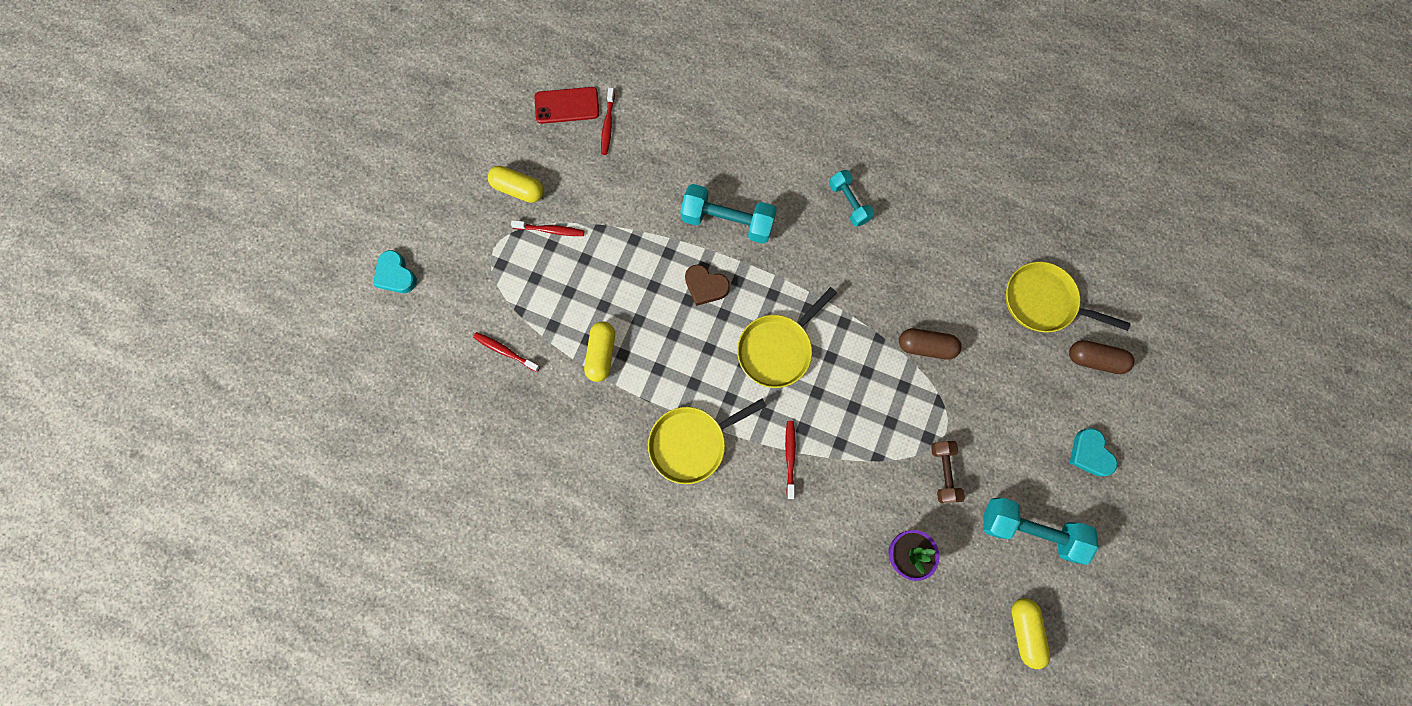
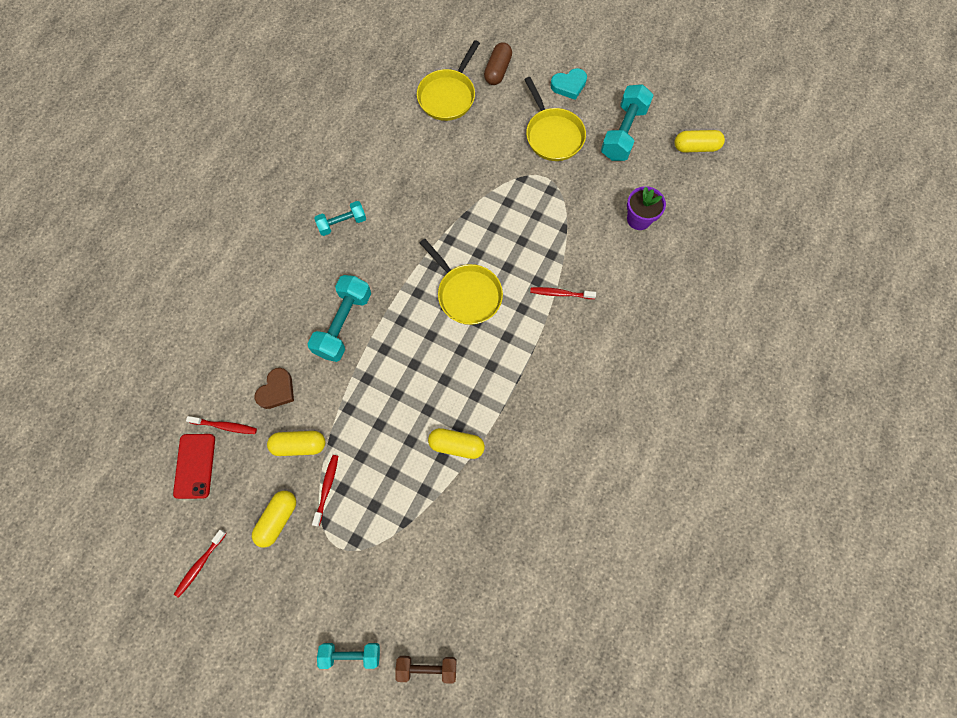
camera: 85 degrees left, 5 degrees down
turquoise heart [373,250,417,293] -> turquoise dumbbell [317,643,380,669]
red toothbrush [473,332,540,372] -> red toothbrush moved to [174,530,227,598]
yellow pan [648,398,767,484] -> yellow pan moved to [524,77,586,161]
brown heart [685,264,730,306] -> brown heart moved to [255,368,294,409]
brown capsule [899,328,962,360] -> none
brown dumbbell [931,441,965,503] -> brown dumbbell moved to [395,656,456,684]
none -> yellow capsule [267,431,325,456]

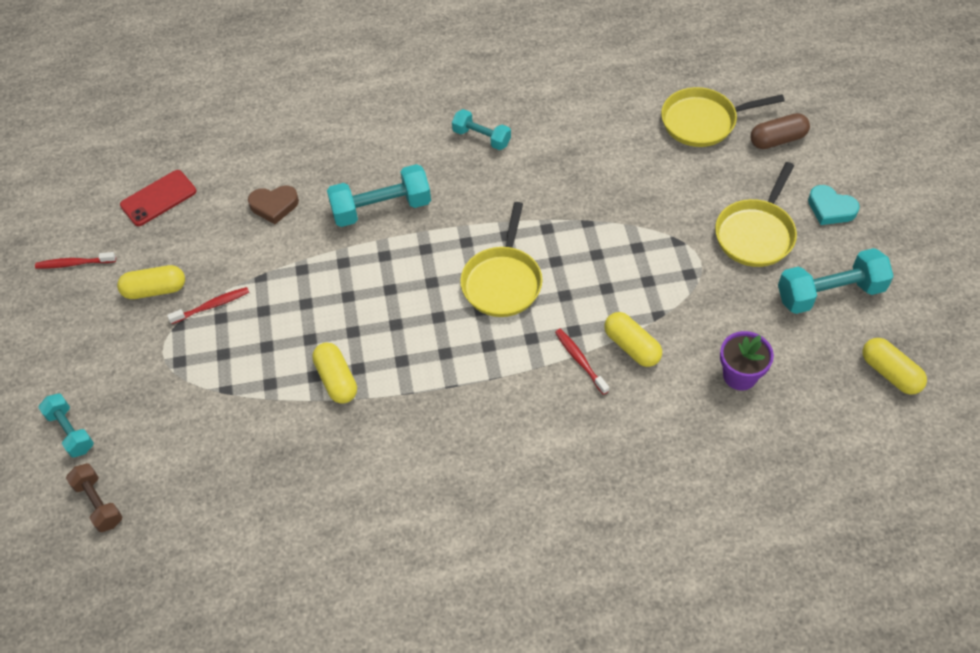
camera: 55 degrees right, 15 degrees down
red toothbrush [186,416,257,434] -> none
yellow capsule [267,431,325,456] -> yellow capsule moved to [604,312,662,367]

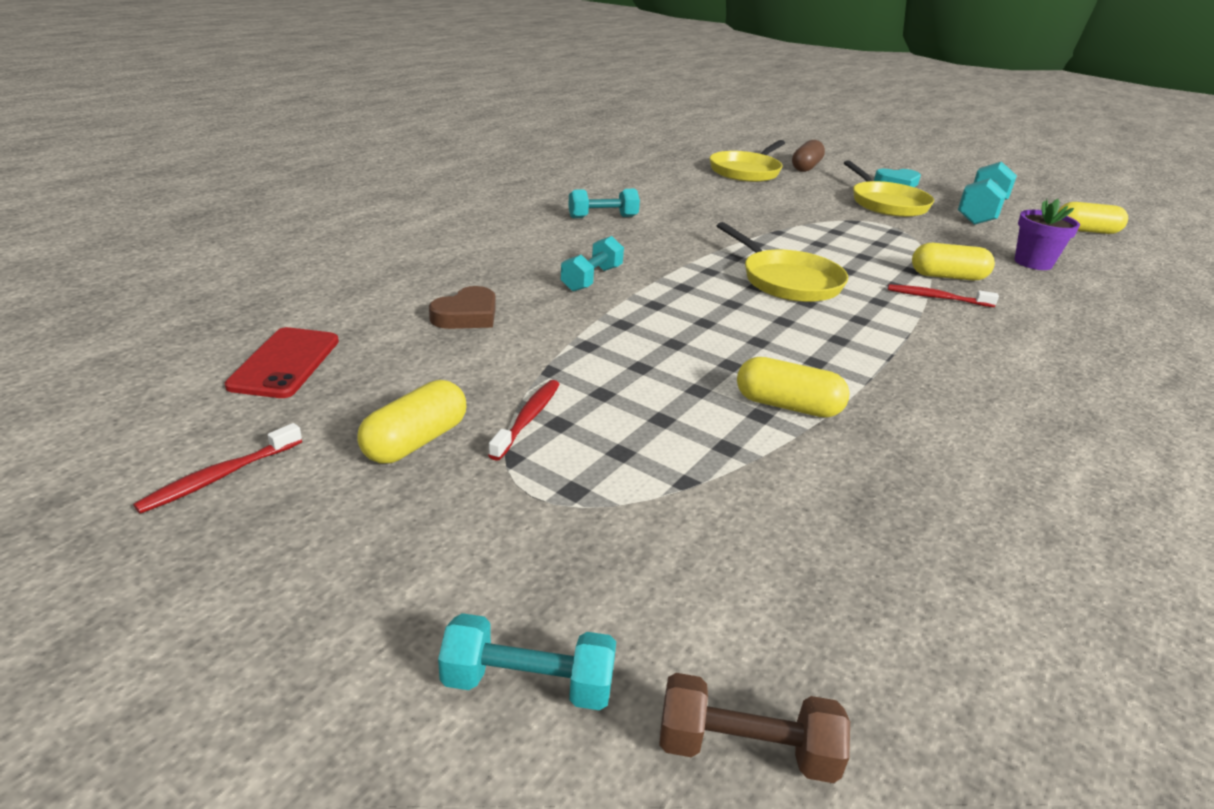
camera: 50 degrees left, 25 degrees down
turquoise dumbbell [327,164,431,227] -> turquoise dumbbell [561,236,624,292], size x0.61

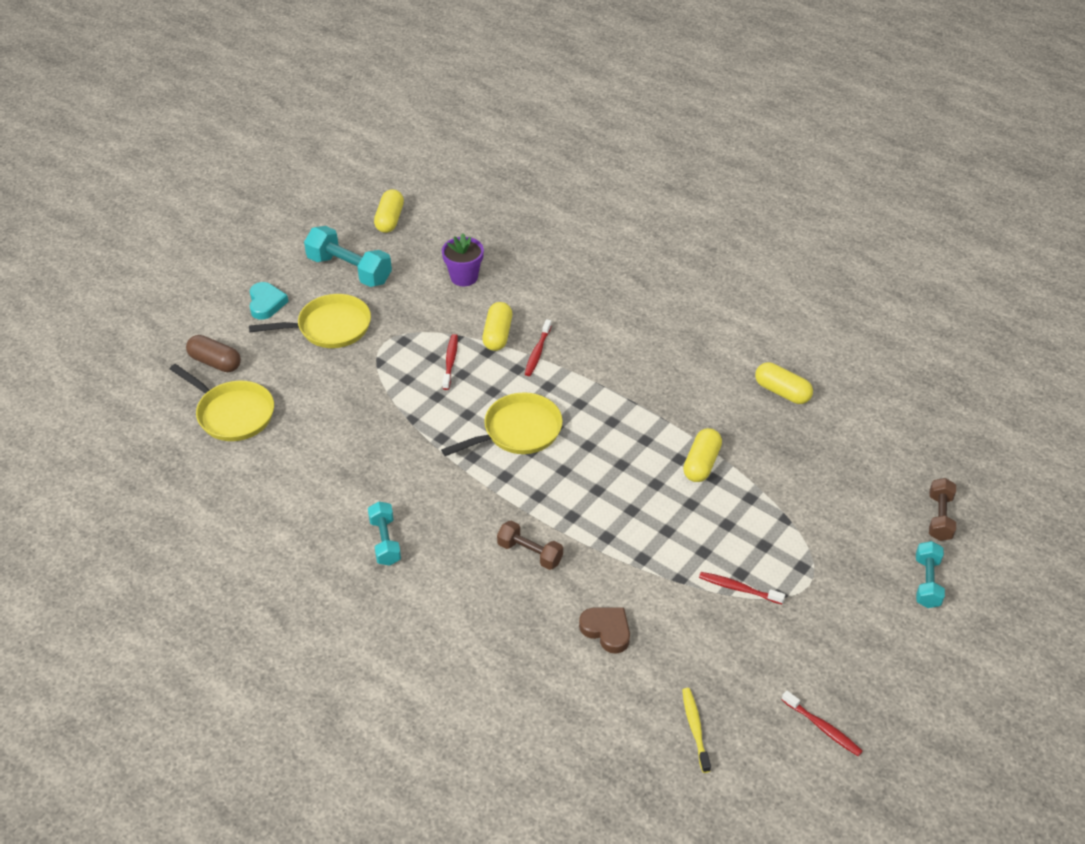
camera: 85 degrees left, 15 degrees up
red phone [225,327,339,398] -> yellow toothbrush [682,688,711,773]
yellow capsule [357,380,466,463] -> yellow capsule moved to [755,362,813,404]
turquoise dumbbell [561,236,624,292] -> brown dumbbell [497,521,563,570]
none -> red toothbrush [442,334,458,390]

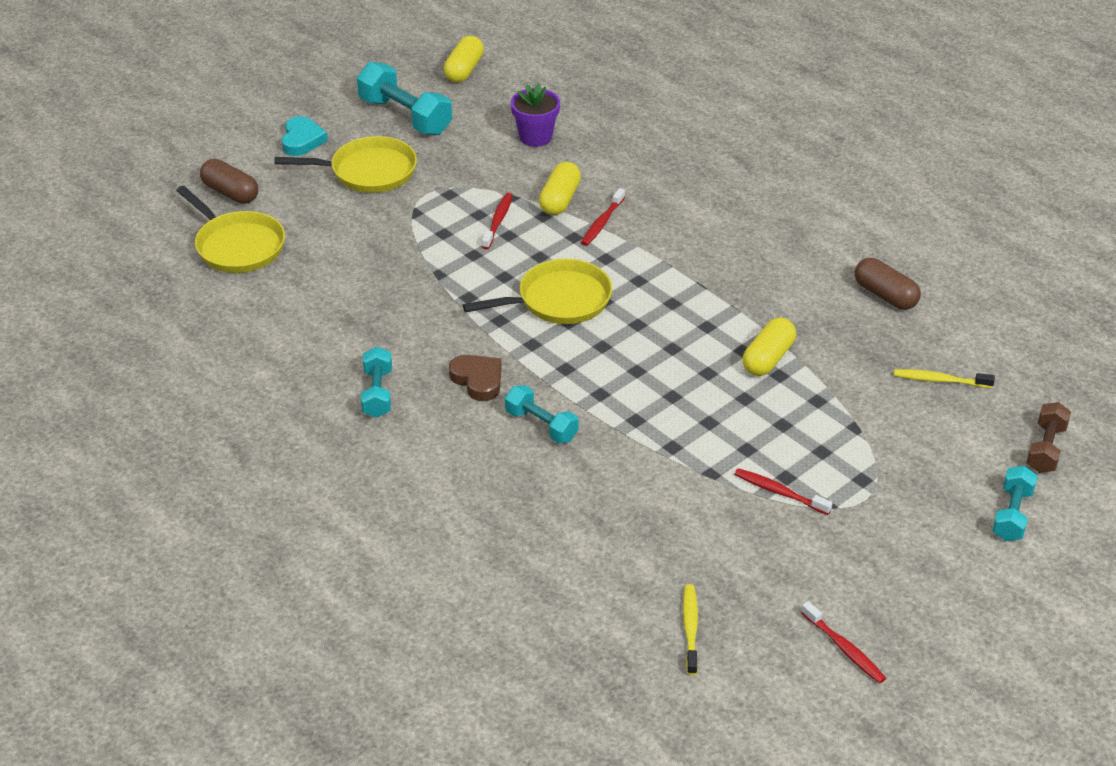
camera: 10 degrees right, 5 degrees down
brown dumbbell [497,521,563,570] -> turquoise dumbbell [505,385,579,443]
brown heart [579,607,630,654] -> brown heart moved to [449,355,501,401]
yellow capsule [755,362,813,404] -> brown capsule [855,258,921,310]
none -> yellow toothbrush [894,369,995,388]

